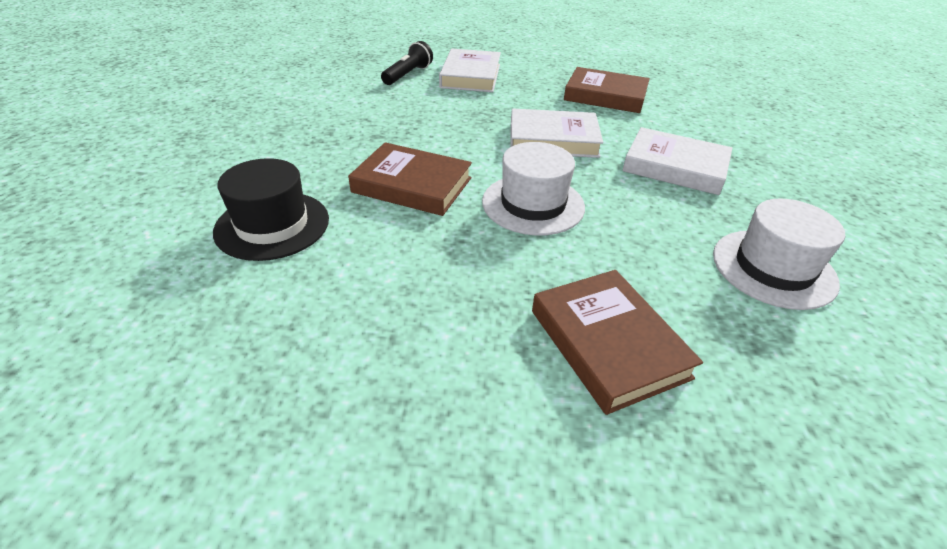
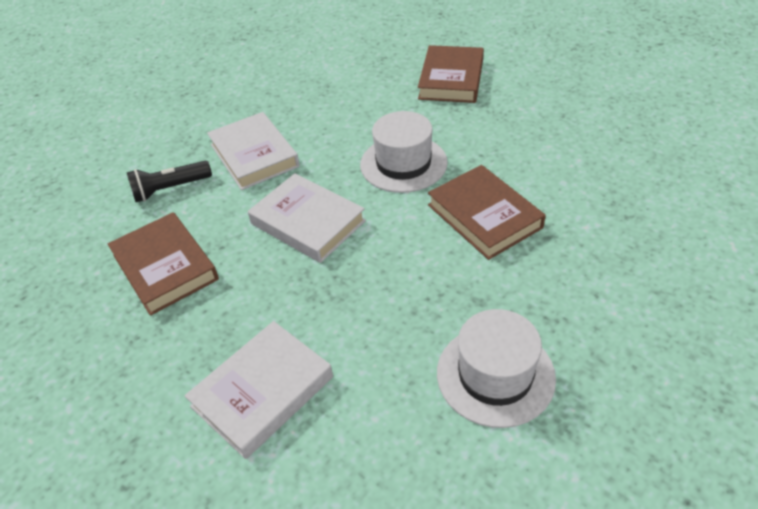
camera: 140 degrees left, 5 degrees up
black hat [213,158,329,261] -> none
black flashlight [381,41,433,85] -> black flashlight moved to [126,161,212,202]
white hat [713,198,845,310] -> white hat moved to [437,309,556,428]

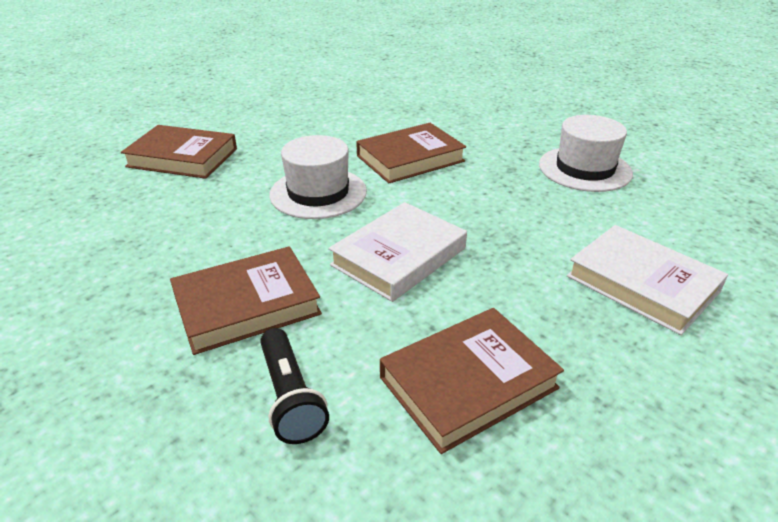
camera: 90 degrees left, 10 degrees down
white book [207,112,300,190] -> brown book [170,246,322,355]

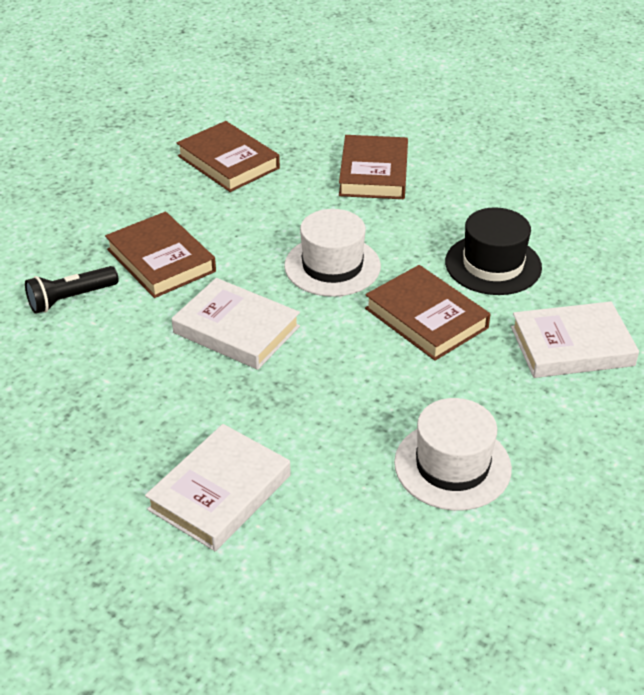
camera: 80 degrees right, 5 degrees up
brown book [380,308,564,454] -> brown book moved to [177,121,280,192]
none -> black hat [445,207,542,295]
none -> white book [511,302,639,378]

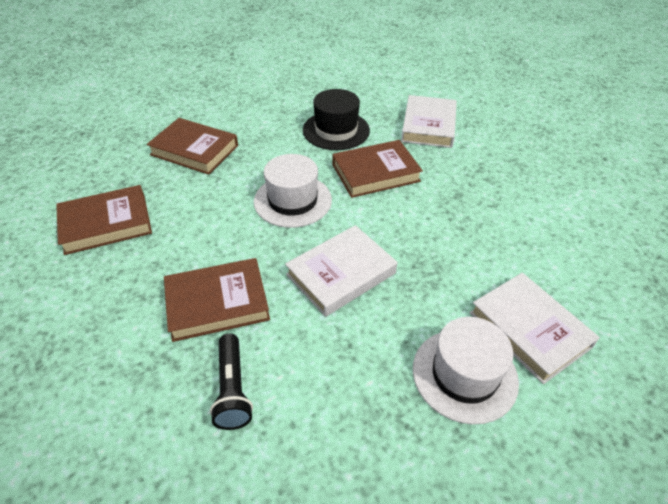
camera: 70 degrees left, 5 degrees up
white hat [394,398,512,511] -> white hat moved to [413,317,519,425]

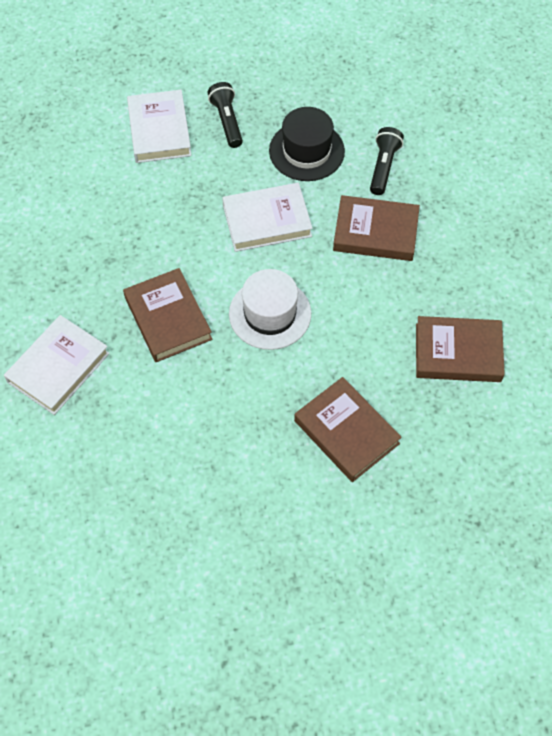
camera: 155 degrees left, 15 degrees up
black hat [303,89,370,150] -> black hat moved to [269,107,345,181]
brown book [332,140,423,198] -> brown book turned 60 degrees clockwise [123,268,212,362]
white hat [413,317,519,425] -> black flashlight [207,82,243,148]

